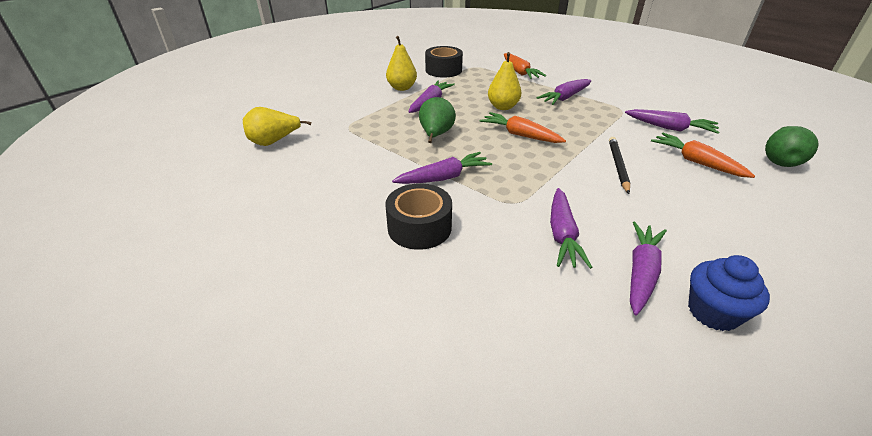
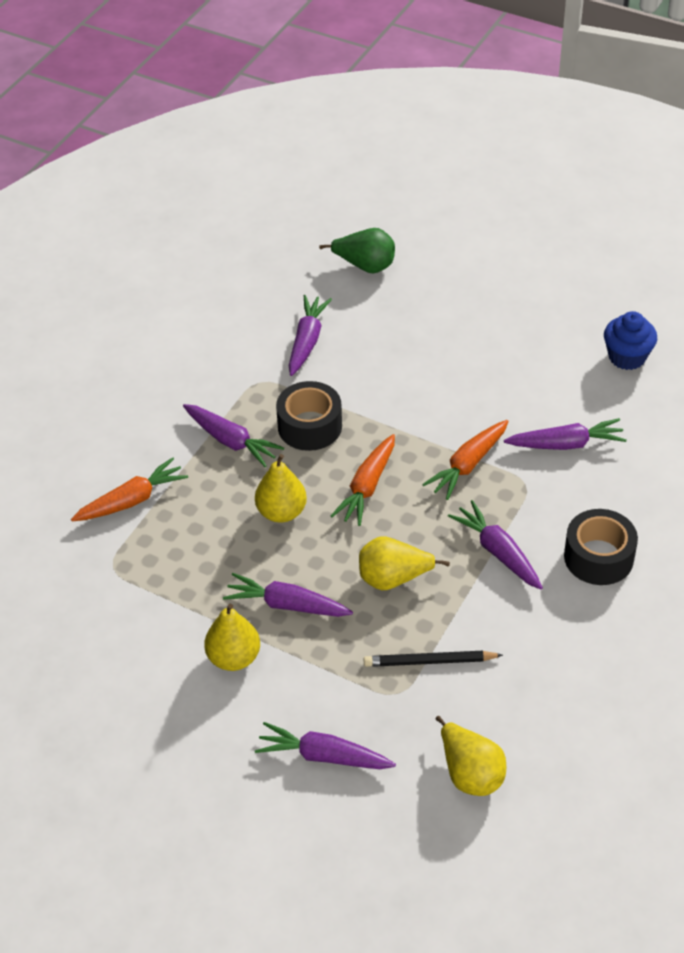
camera: 100 degrees left, 10 degrees up
green pear [419,97,456,143] -> yellow pear [359,536,450,590]
black tape [425,46,463,78] -> black tape moved to [276,381,342,451]
black pencil [609,137,631,194] -> black pencil moved to [364,651,503,667]
purple carrot [630,222,667,315] -> purple carrot moved to [255,722,396,769]
orange carrot [651,133,755,178] -> orange carrot moved to [422,420,509,500]

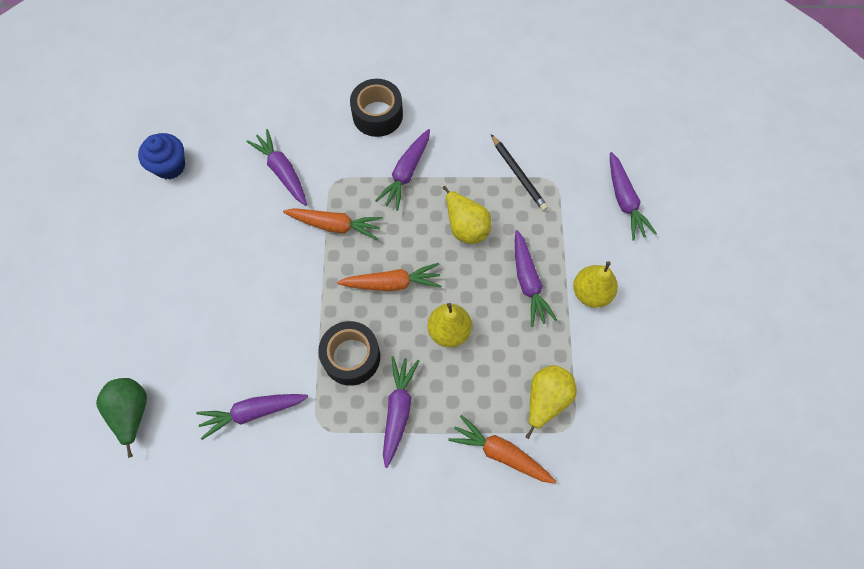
camera: 120 degrees left, 20 degrees up
yellow pear [436,716,507,796] -> yellow pear moved to [525,365,577,439]

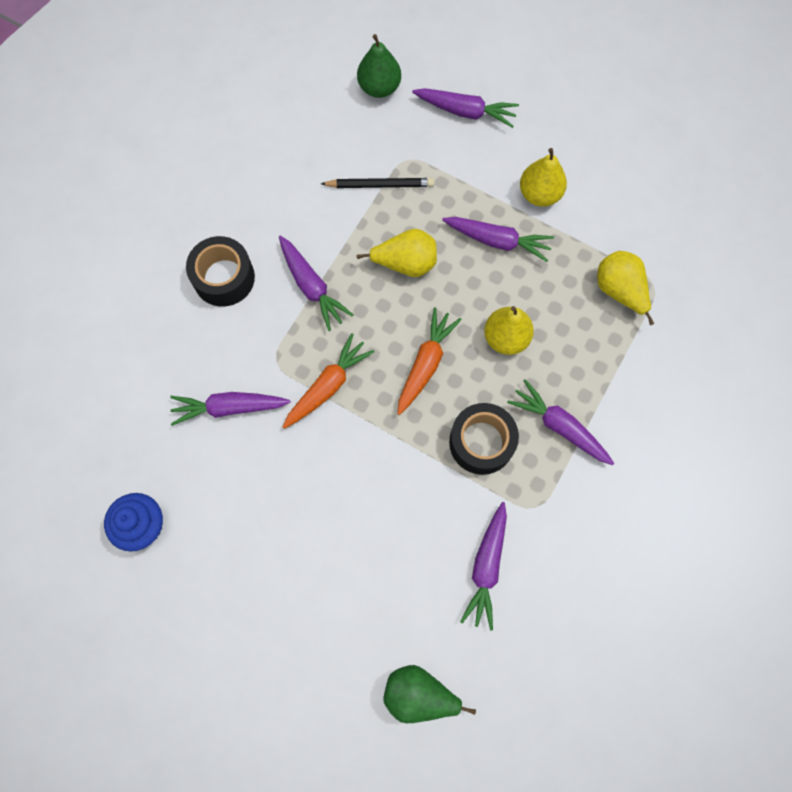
camera: 60 degrees left, 5 degrees up
orange carrot [448,415,556,484] -> none
none -> green pear [357,34,401,98]

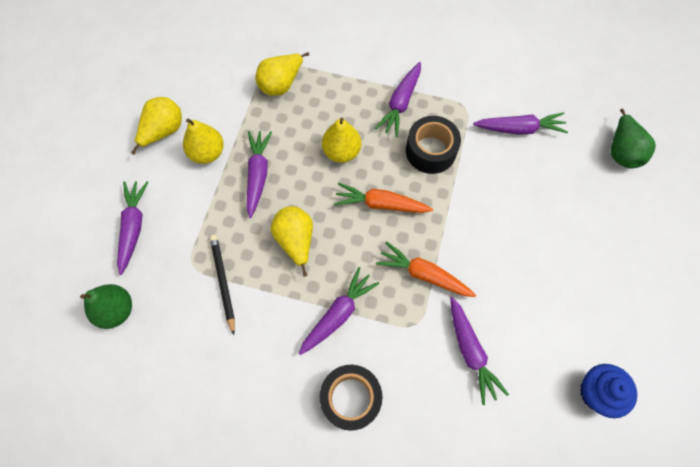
camera: 105 degrees left, 5 degrees down
none -> yellow pear [131,97,182,155]

